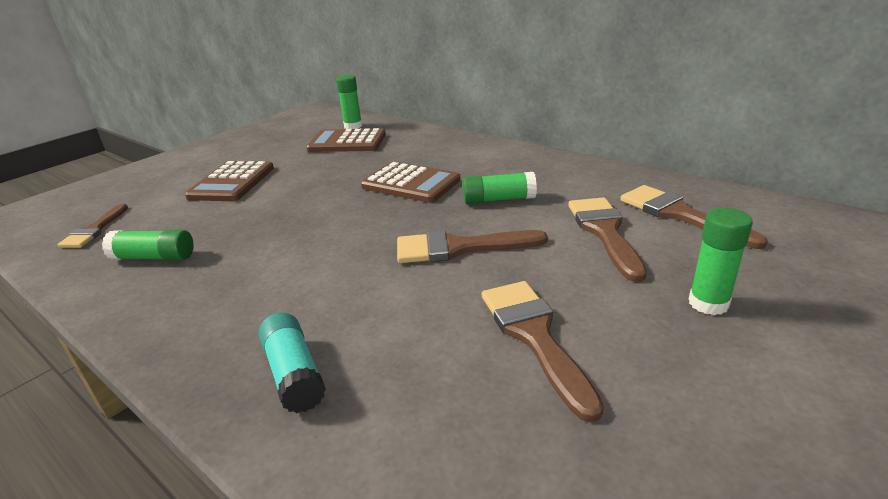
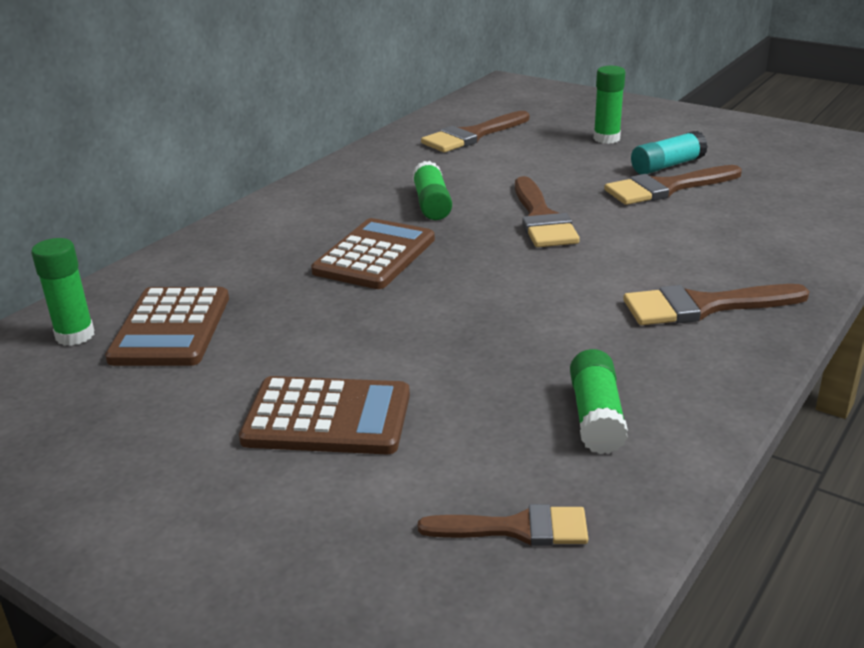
camera: 95 degrees left, 0 degrees up
turquoise glue stick [259,312,326,413] -> turquoise glue stick moved to [631,131,708,174]
brown brush [568,197,647,282] -> brown brush moved to [623,284,810,325]

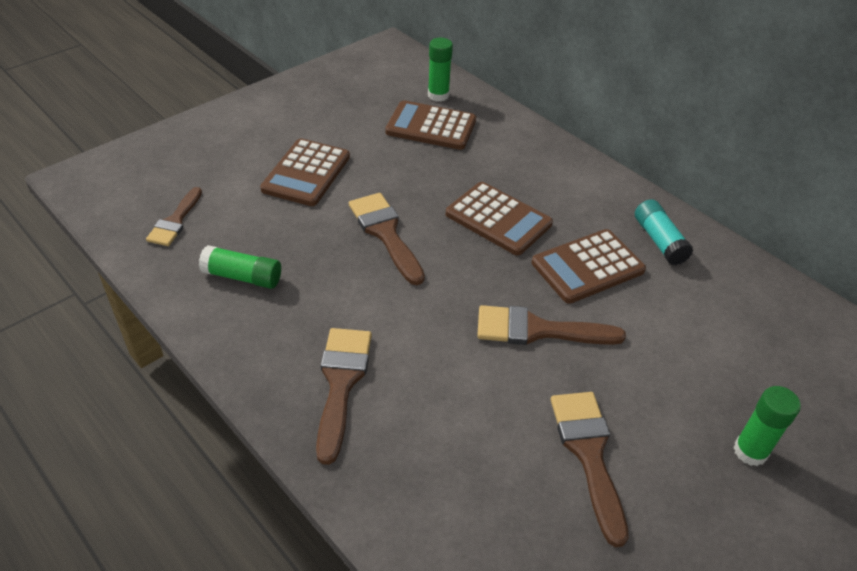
camera: 100 degrees right, 15 degrees up
green glue stick [412,161,452,220] -> brown calculator [532,229,646,304]
brown brush [421,111,529,152] -> brown brush moved to [349,193,425,285]
turquoise glue stick [631,131,708,174] -> turquoise glue stick moved to [635,199,694,265]

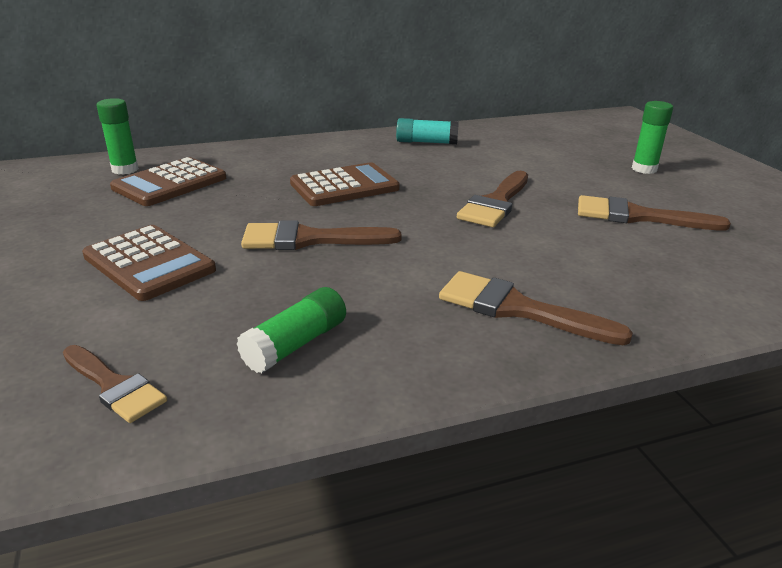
camera: 65 degrees left, 15 degrees down
brown calculator [532,229,646,304] -> none

